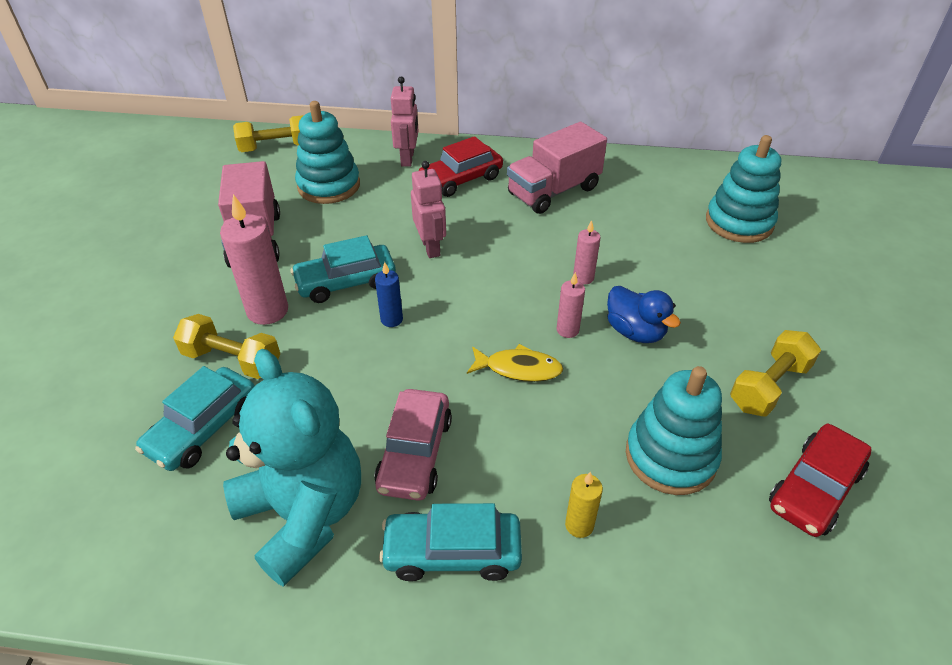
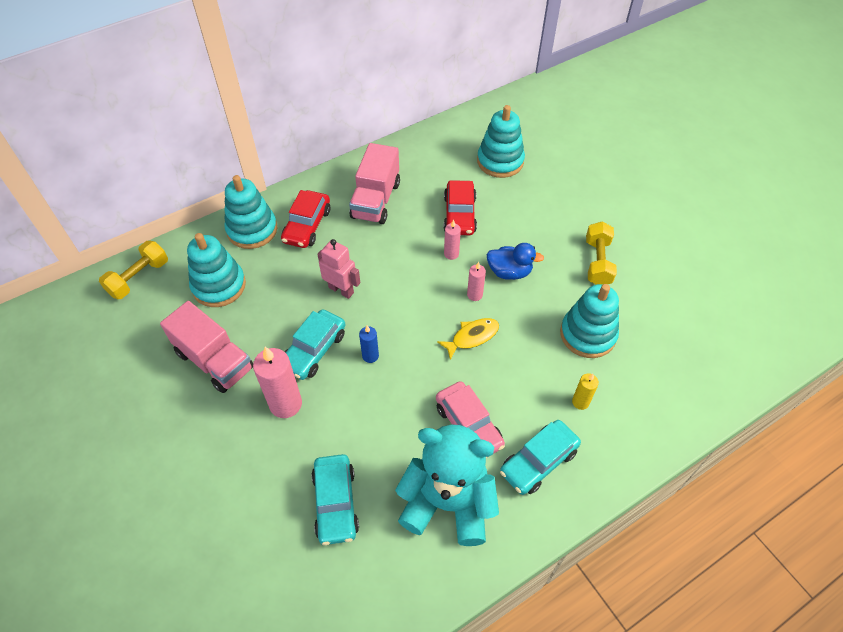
camera: 40 degrees left, 10 degrees up
yellow dumbbell [173,314,280,379] -> none
pink robot [391,77,419,167] -> turquoise stacking toy [224,175,277,249]
red car [769,423,872,537] -> red car moved to [444,180,477,235]

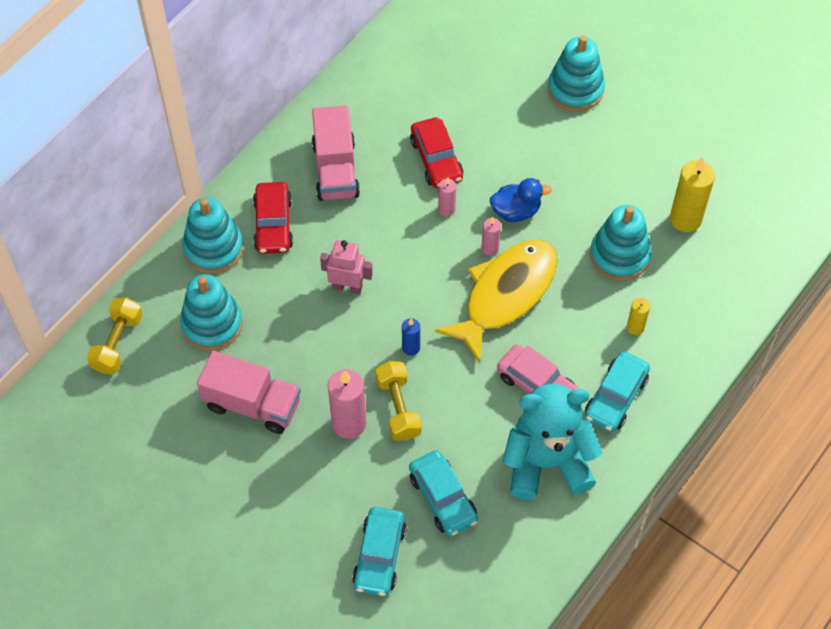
camera: 20 degrees left, 5 degrees up
turquoise car [285,309,345,380] -> turquoise car moved to [352,507,407,596]
yellow fish [437,318,499,360] -> yellow fish [435,240,557,363], size x2.16
turquoise stacking toy [477,105,525,178] -> turquoise stacking toy moved to [548,35,605,112]
yellow dumbbell [586,222,617,285] -> yellow dumbbell moved to [376,361,422,441]
none -> yellow candle [670,157,715,232]

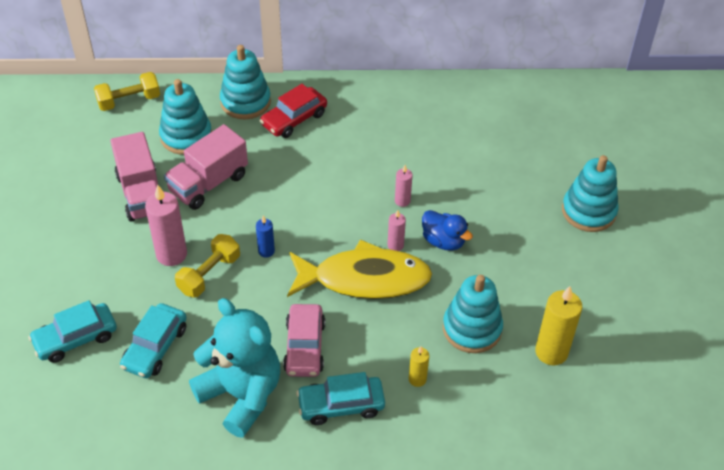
camera: 50 degrees right, 10 degrees down
pink truck [312,105,360,201] -> pink truck moved to [164,124,248,210]
pink robot [320,240,373,294] -> none
red car [410,117,463,188] -> none

